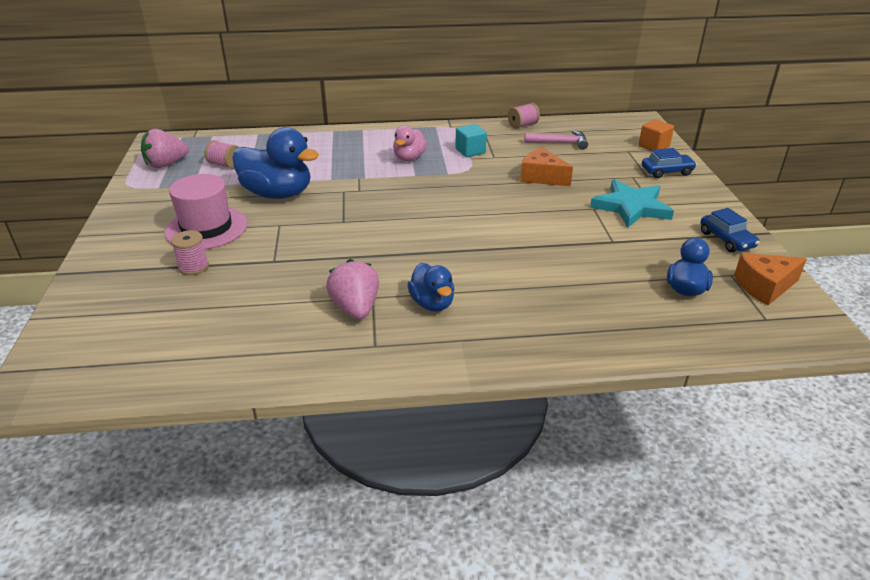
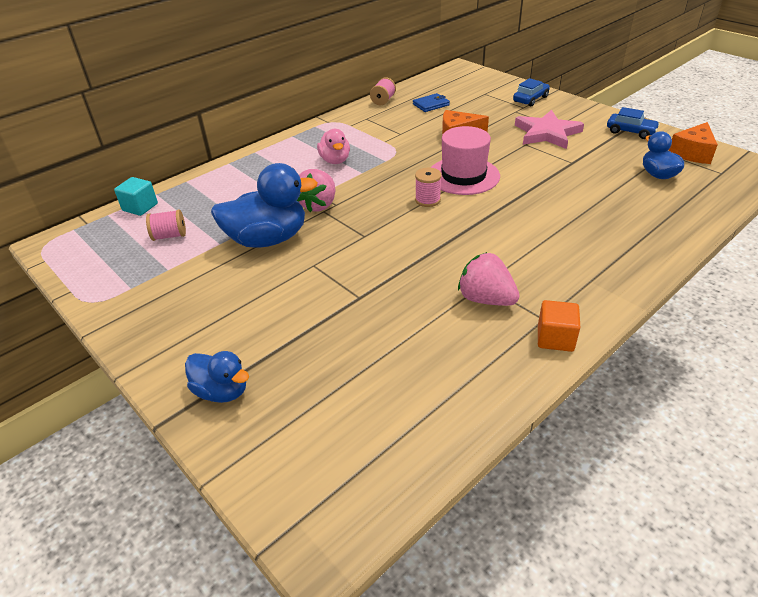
camera: 35 degrees left, 5 degrees up
pink strawberry [141,129,189,168] -> pink strawberry moved to [297,169,335,212]
pink hat [164,174,248,249] -> pink hat moved to [431,126,500,195]
pink spool [171,230,209,275] -> pink spool moved to [415,168,442,207]
blue duck [407,263,455,312] -> blue duck moved to [185,351,249,403]
turquoise cube [455,124,487,157] -> turquoise cube moved to [114,177,158,216]
pink hammer [525,130,588,150] -> blue wallet [413,93,450,112]
turquoise star [590,179,674,228] -> pink star [515,110,584,149]
orange cube [639,119,674,151] -> orange cube moved to [538,300,581,352]

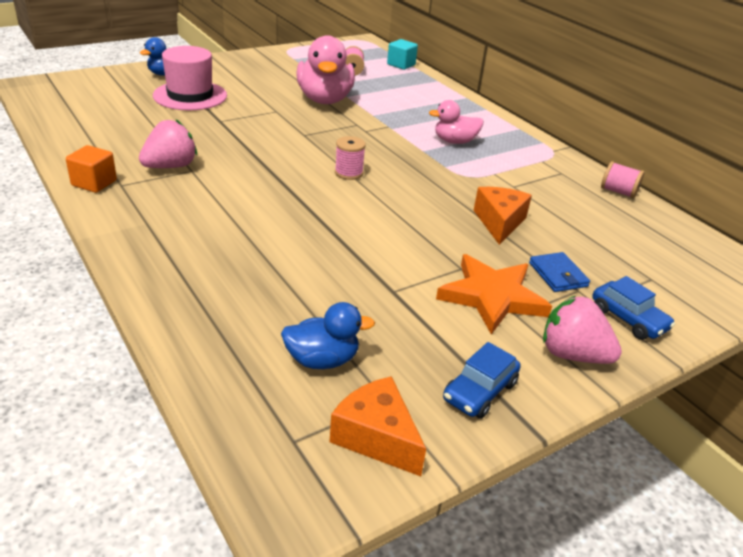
camera: 95 degrees right, 5 degrees down
blue duck [211,163,318,248] -> pink duck [296,35,355,104]
pink strawberry [297,169,335,212] -> pink strawberry moved to [543,296,622,364]
blue wallet [413,93,450,112] -> blue wallet moved to [529,252,590,292]
pink hat [431,126,500,195] -> pink hat moved to [153,46,227,110]
pink star [515,110,584,149] -> orange star [436,254,552,335]

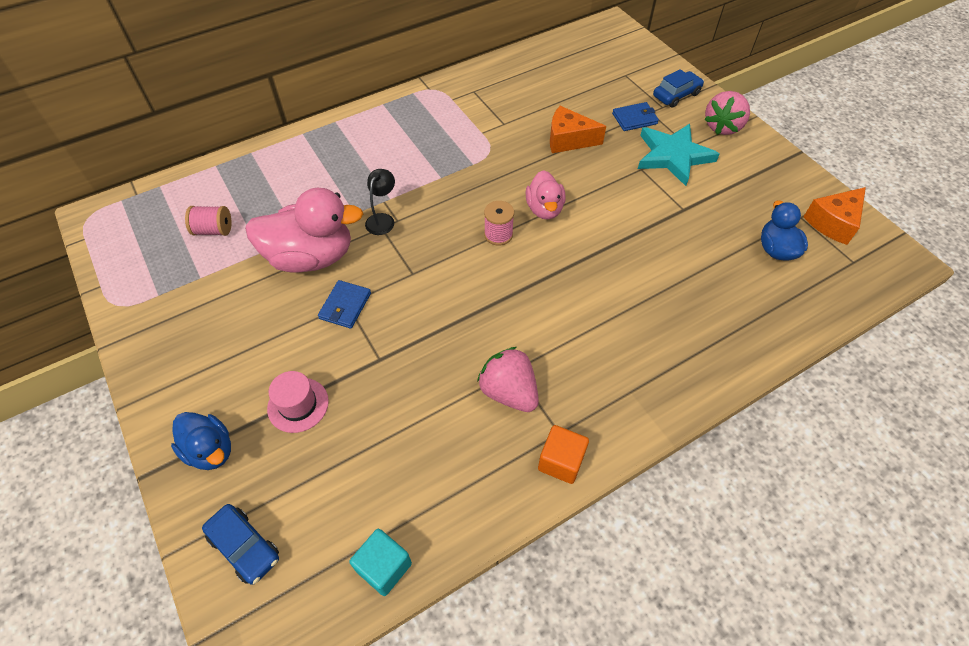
camera: 85 degrees left, 20 degrees up
pink hat [153,46,227,110] -> pink hat [267,371,329,433], size x0.59
turquoise cube [387,39,418,70] -> turquoise cube moved to [349,529,412,596]
pink duck [429,100,483,144] -> pink duck moved to [525,170,566,219]
orange star [436,254,552,335] -> turquoise star [638,124,719,186]
blue car [443,342,521,419] -> blue car moved to [202,504,279,585]
pink spool [601,161,645,198] -> none
none -> blue wallet [318,280,371,329]
none -> black lamp [365,169,395,235]

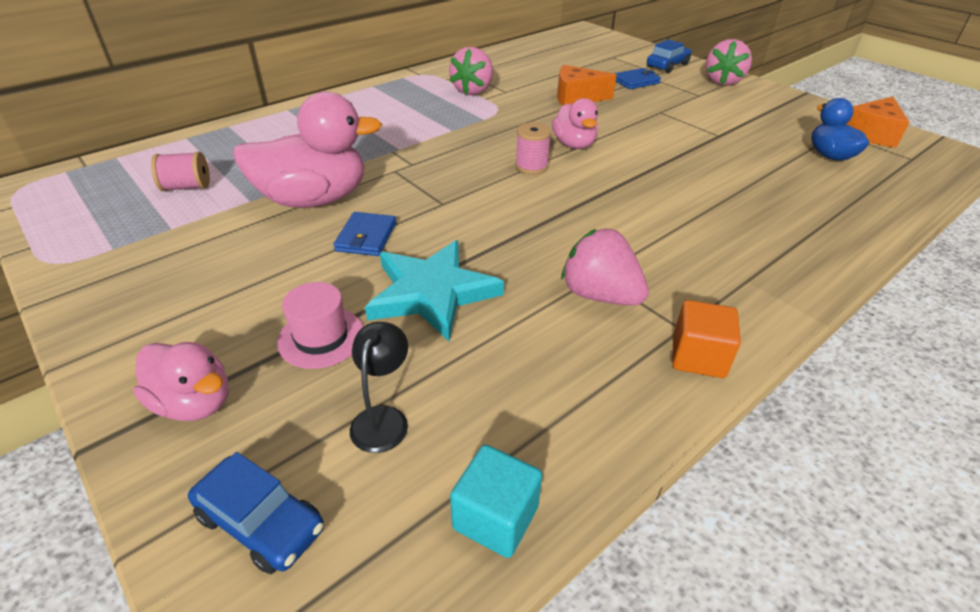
camera: 10 degrees left, 15 degrees down
blue duck [171,412,231,470] -> pink duck [133,342,229,421]
black lamp [365,169,395,235] -> black lamp moved to [350,322,408,453]
turquoise star [638,124,719,186] -> turquoise star moved to [365,240,504,341]
none -> pink strawberry [449,47,493,95]

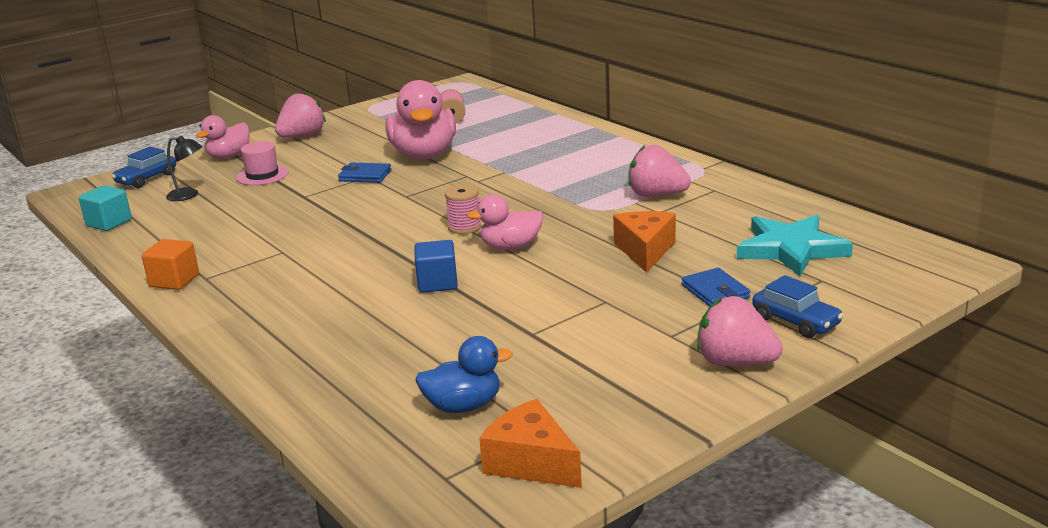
camera: 95 degrees right, 15 degrees down
turquoise star [365,240,504,341] -> turquoise star moved to [737,215,853,276]
pink strawberry [561,229,649,306] -> pink strawberry moved to [275,92,326,138]
none -> blue cube [414,240,458,293]

